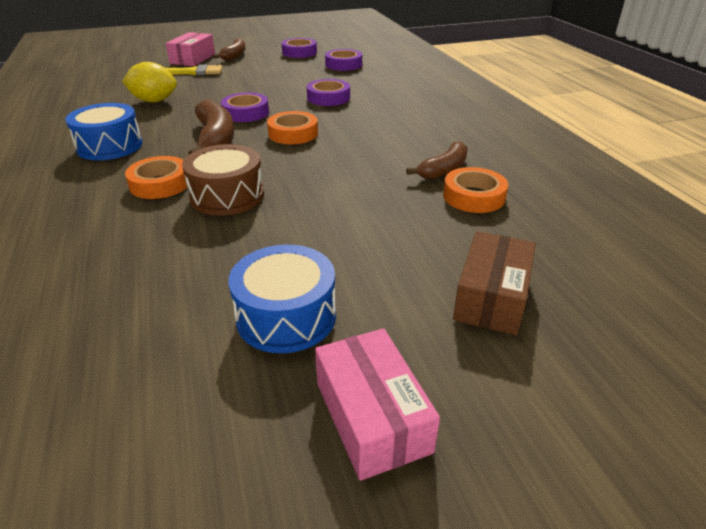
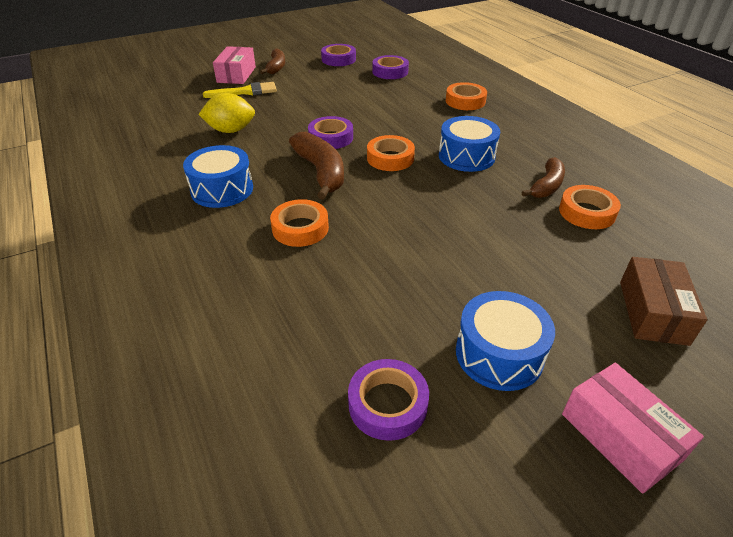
camera: 10 degrees left, 5 degrees up
brown drum [182,144,264,216] -> none
purple tape [307,79,350,106] -> purple tape moved to [348,359,429,441]
none -> blue drum [439,116,500,172]
none -> orange tape [446,82,487,110]

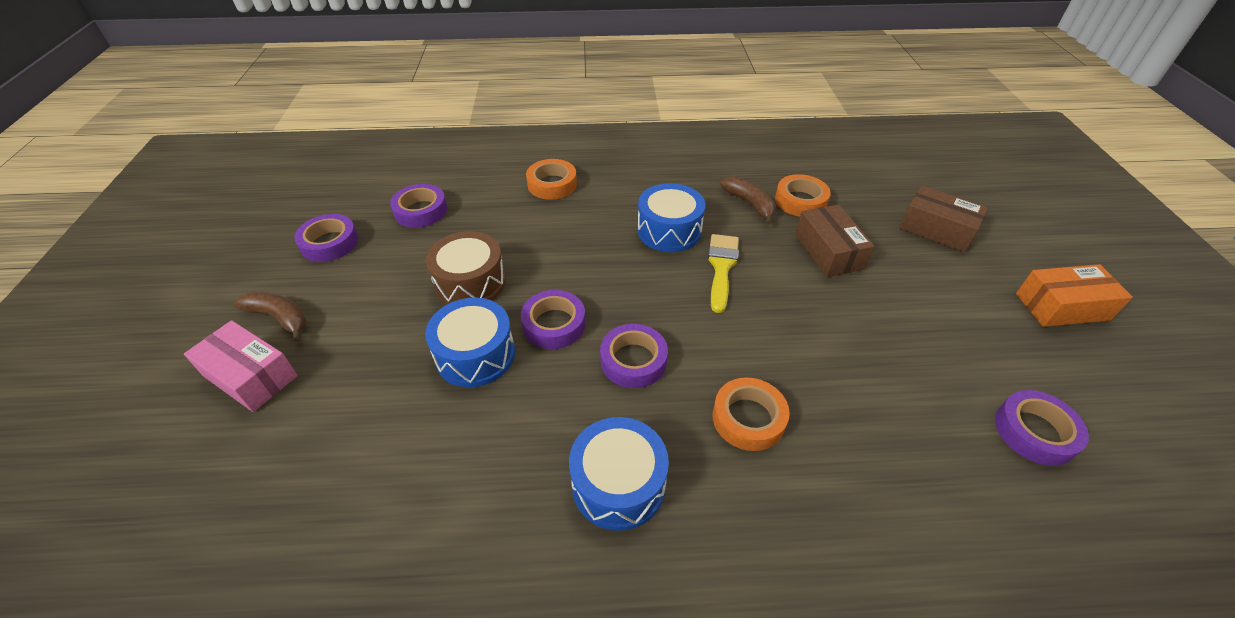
camera: 65 degrees left, 5 degrees up
yellow lemon [198,93,255,133] -> none
yellow brush [203,82,277,98] -> yellow brush moved to [708,234,739,313]
brown banana [289,132,344,200] -> purple tape [600,324,668,388]
orange tape [367,135,415,171] -> none
blue drum [456,291,555,391] -> blue drum moved to [425,298,515,387]
pink box [562,363,704,493] -> orange box [1016,264,1133,327]
none -> brown drum [426,231,506,305]
none -> brown box [795,205,875,277]

